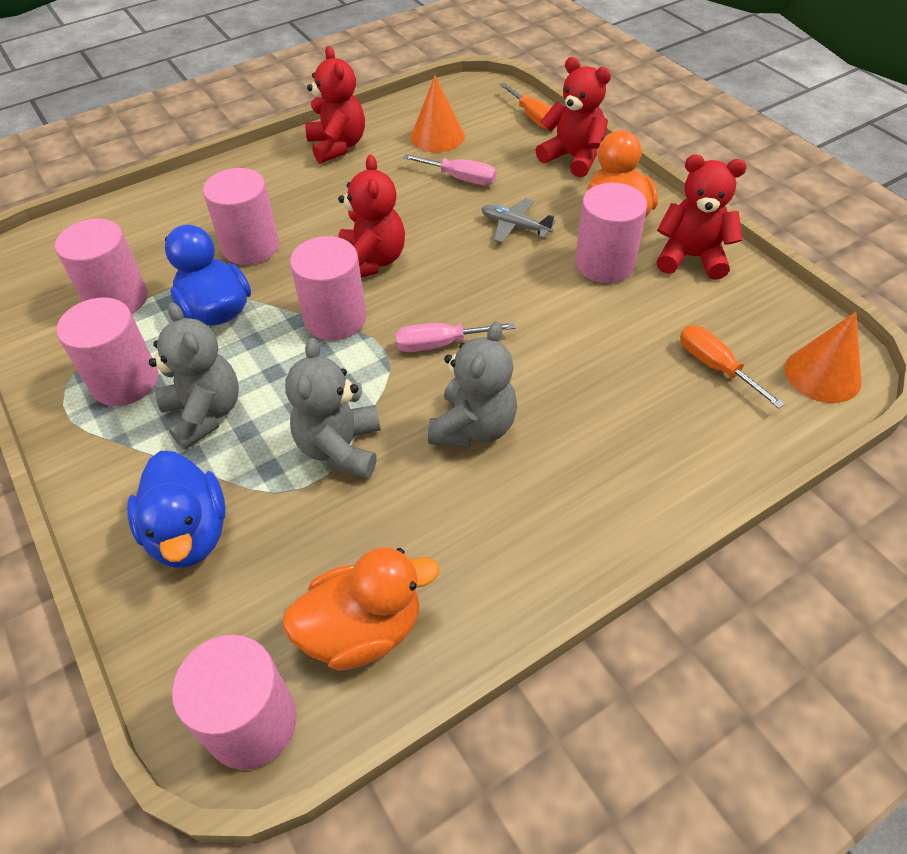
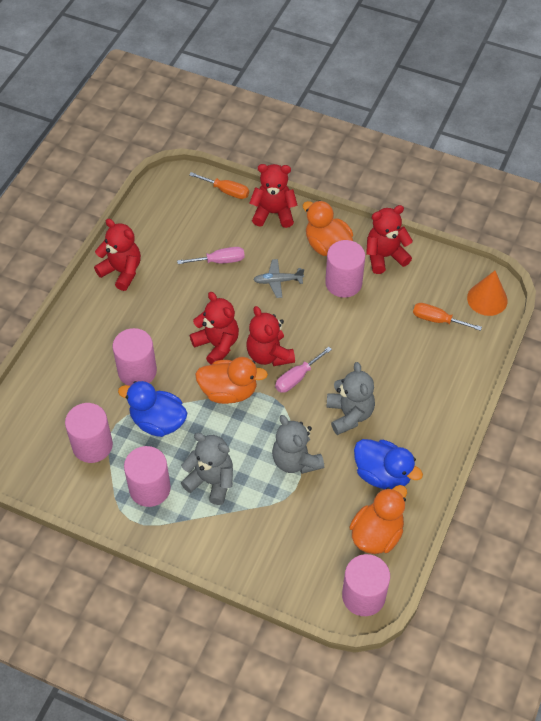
camera: 35 degrees left, 5 degrees up
blue duck [127,451,226,568] -> blue duck moved to [354,439,423,489]
pink cylinder [290,236,367,340] -> orange duck [195,357,268,404]
orange cone [411,76,465,153] -> none
none -> red teddy bear [247,306,295,366]

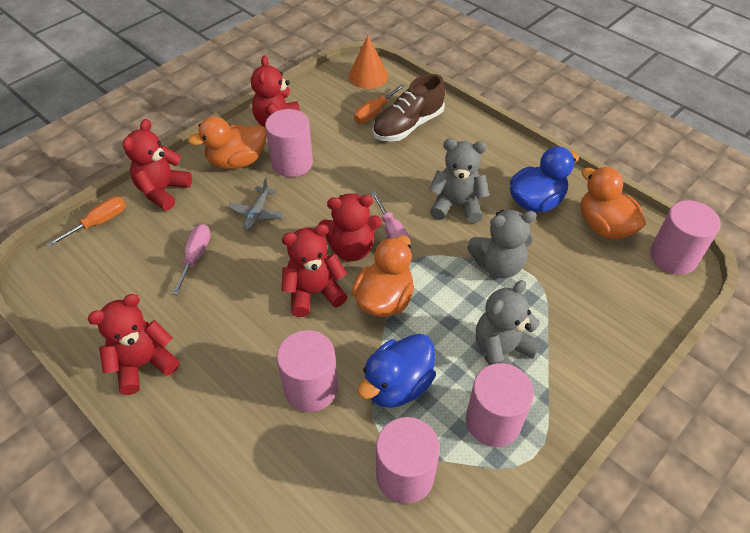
camera: 70 degrees left, 5 degrees down
none -> brown shoe [373,74,445,142]

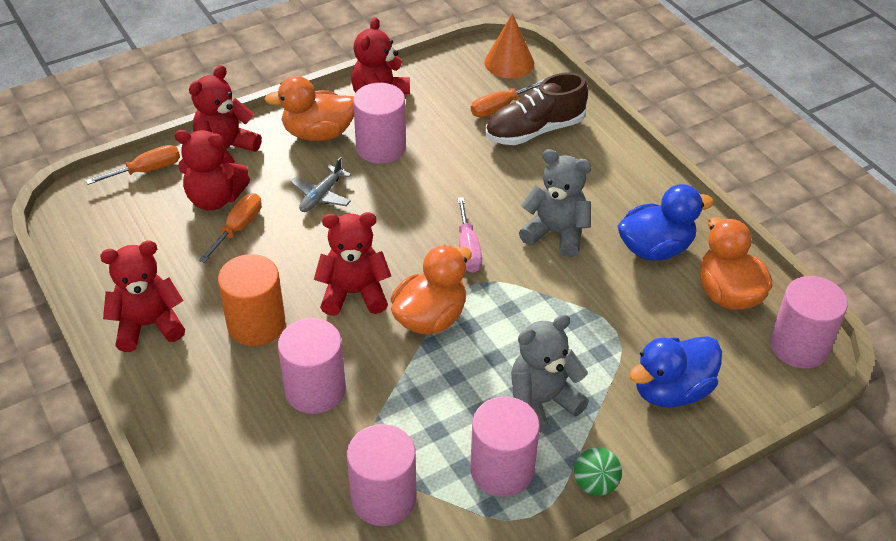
camera: 15 degrees right, 5 degrees down
pink screwdriver [172,224,211,295] -> orange screwdriver [199,193,262,263]
red teddy bear [318,193,382,261] -> red teddy bear moved to [175,130,250,211]
blue duck [358,334,436,408] -> blue duck moved to [629,336,722,408]
grey teddy bear [467,210,537,278] -> none
none -> orange cylinder [218,254,285,346]
none -> green ball [574,447,622,496]

